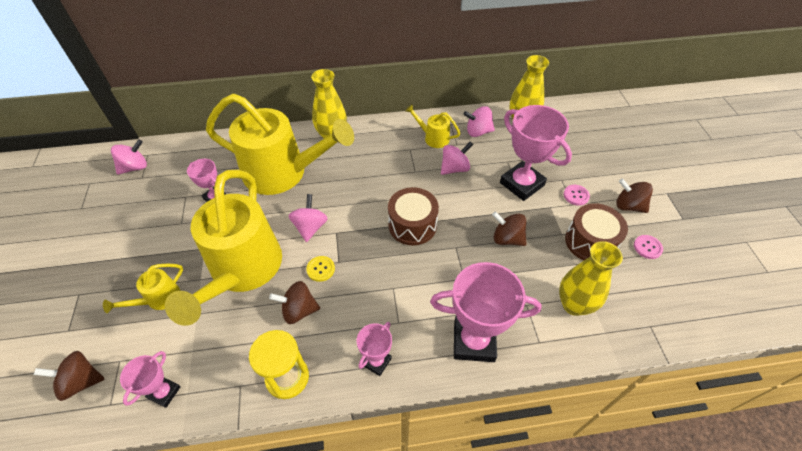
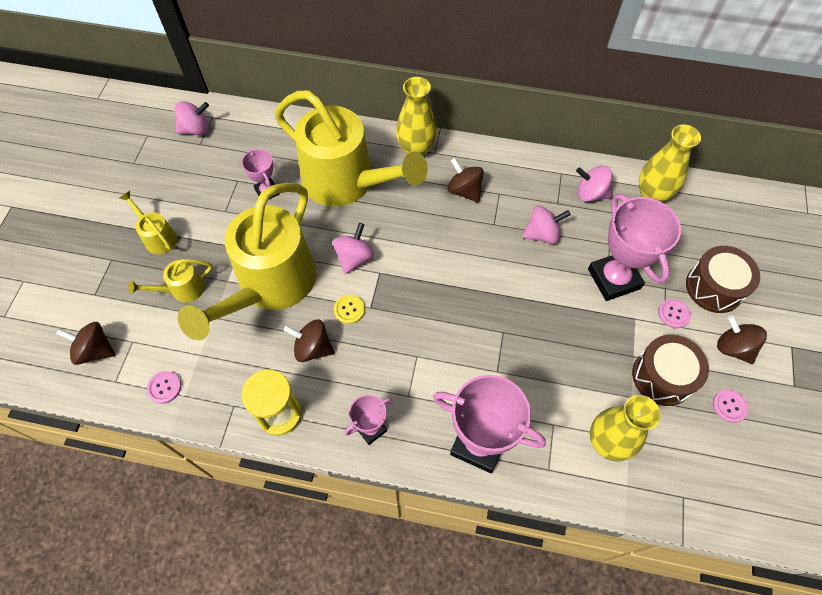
camera: 20 degrees right, 10 degrees up
pink trophy [120,351,181,408] -> pink button [147,371,181,404]
brown drum [388,187,439,245] -> brown drum moved to [686,246,760,313]
yellow watering can [405,105,461,148] -> yellow watering can moved to [119,191,177,254]
brown spinning top [492,211,527,246] -> brown spinning top moved to [447,158,484,203]

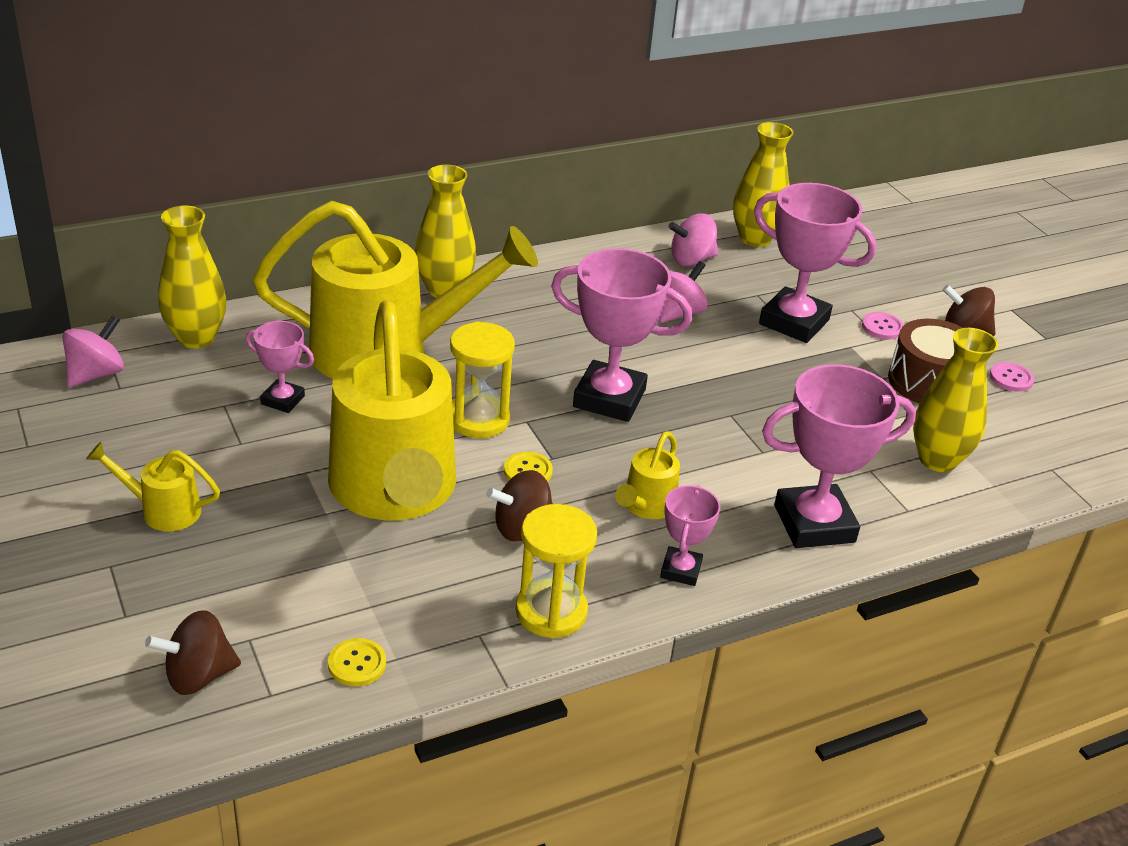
camera: 40 degrees left, 25 degrees down
yellow watering can [128,259,212,302] -> yellow watering can moved to [615,431,680,519]
pink button [147,371,181,404] -> yellow button [328,638,386,686]
pink spinning top [333,223,374,274] -> yellow hourglass [450,322,515,438]
brown spinning top [447,158,484,203] -> none
brown drum [686,246,760,313] -> none
none -> yellow vase [158,205,226,348]
none -> pink trophy [551,248,692,422]

